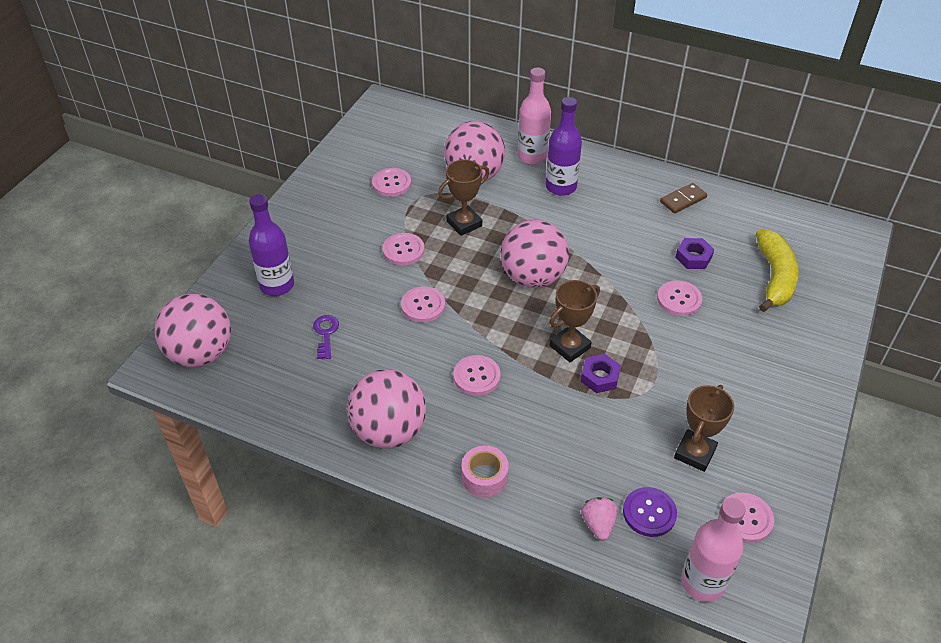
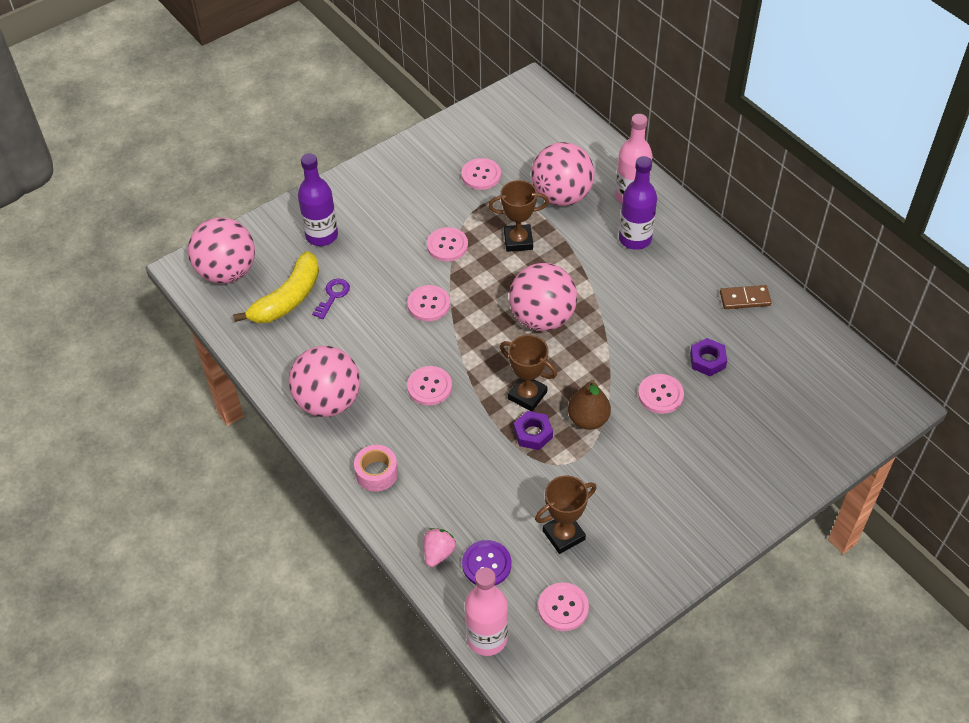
camera: 30 degrees right, 5 degrees up
brown trophy [549,280,600,362] -> brown trophy turned 45 degrees clockwise [500,335,557,412]
yellow banana [756,230,799,312] -> yellow banana moved to [233,251,319,323]
none -> brown pear [568,380,611,430]

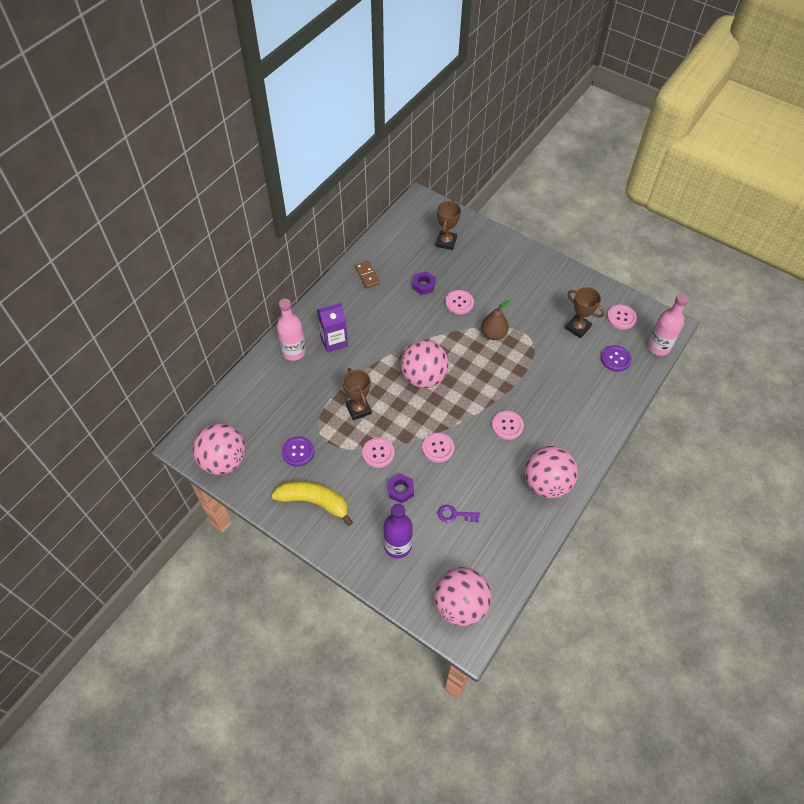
camera: 110 degrees left, 5 degrees up
yellow banana [233,251,319,323] -> yellow banana moved to [271,481,353,526]
pink tape [354,445,398,492] -> none
pink strawberry [424,528,456,567] -> none
pink button [461,158,501,190] -> purple button [282,436,314,467]
brown trophy [500,335,557,412] -> brown trophy moved to [436,200,461,250]
purple nut [514,411,553,450] -> purple nut moved to [388,474,414,503]
pink ball [531,142,595,206] -> pink ball moved to [193,423,246,475]
purple bottle [619,156,657,250] -> purple carton [317,303,348,353]

